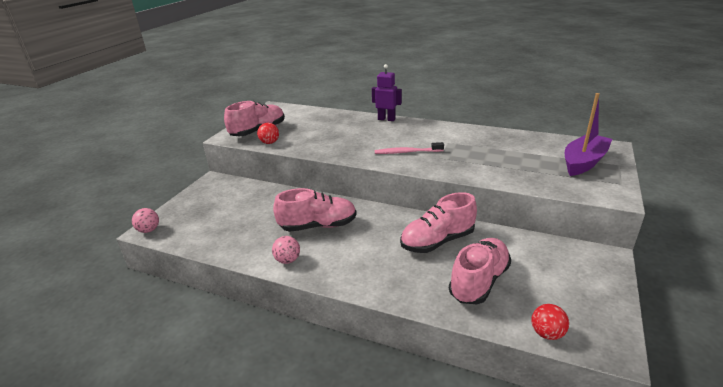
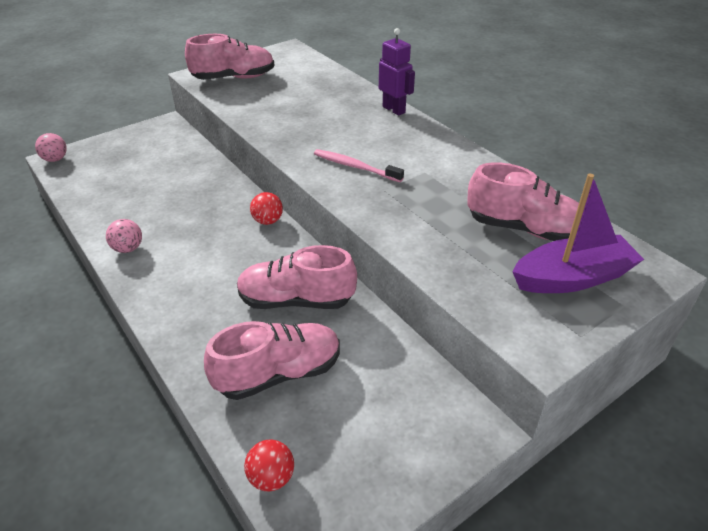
camera: 30 degrees right, 10 degrees up
red ball [257,123,279,144] -> red ball moved to [250,192,283,225]
pink shoe [273,188,357,232] -> pink shoe moved to [467,162,579,241]

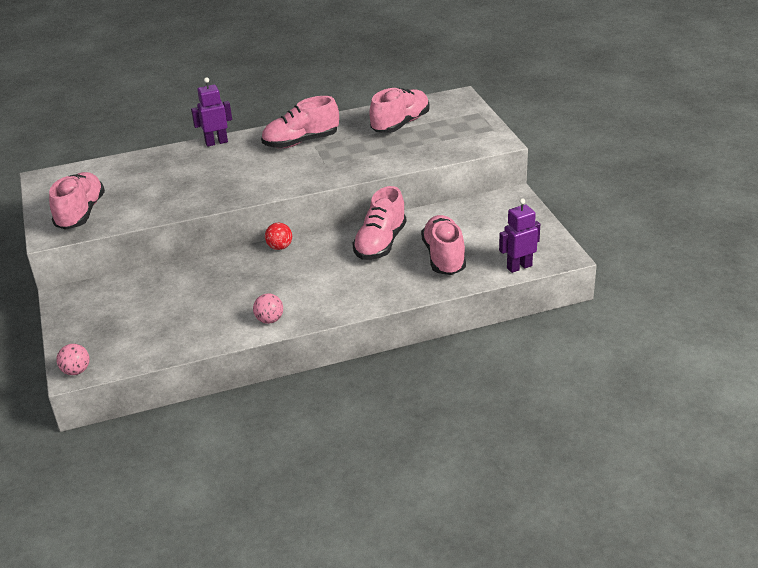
camera: 70 degrees left, 5 degrees down
red ball [244,439,294,492] -> purple robot [499,198,540,273]
pink toothbrush [314,149,404,182] -> none
purple boat [512,174,644,293] -> none
none -> pink shoe [261,96,339,148]

